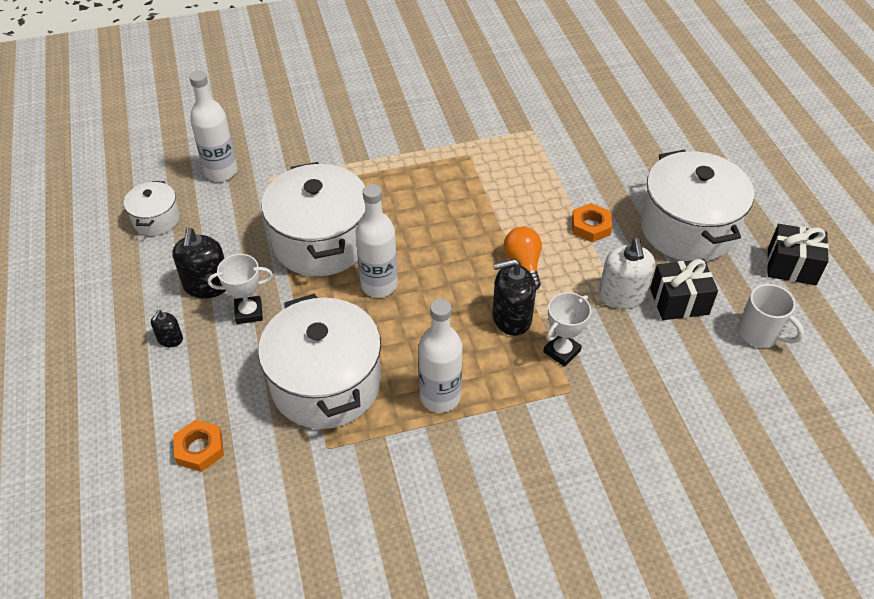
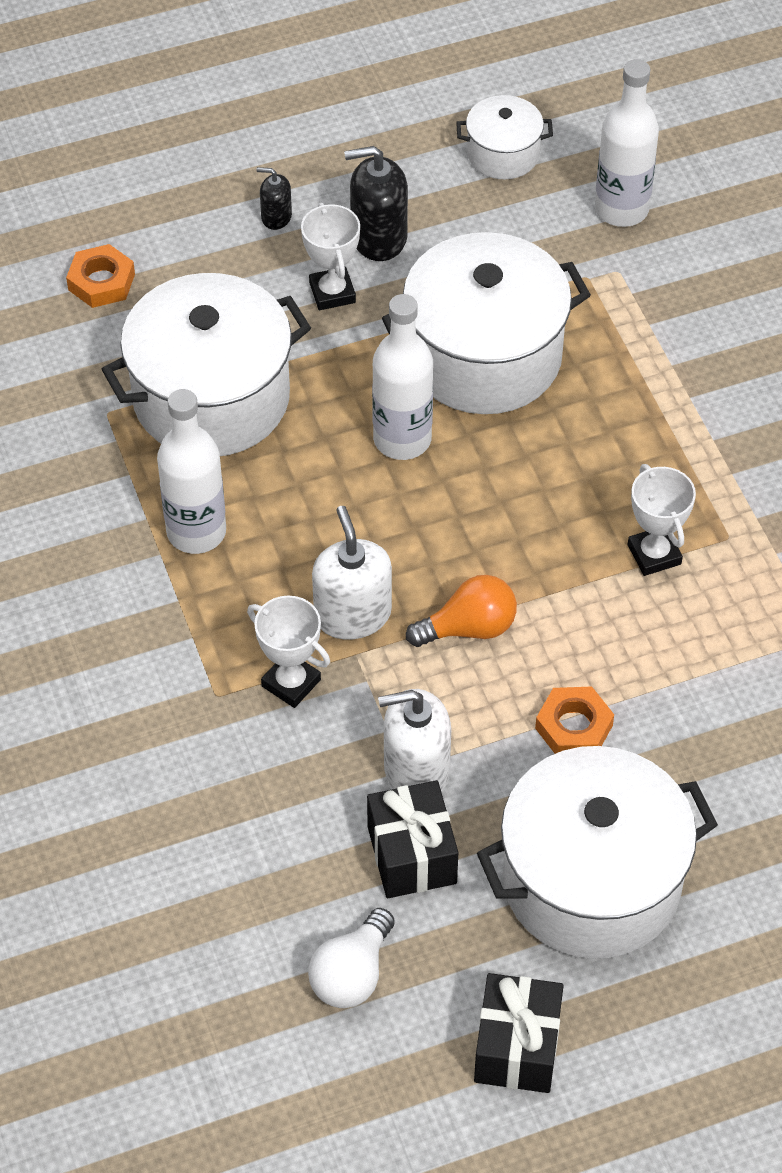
camera: 85 degrees right, 5 degrees up
black soap dispenser [492,259,536,336] -> white soap dispenser [312,506,392,640]
white mug [738,284,804,348] -> white light bulb [308,908,395,1008]
none -> white trophy [628,464,696,576]

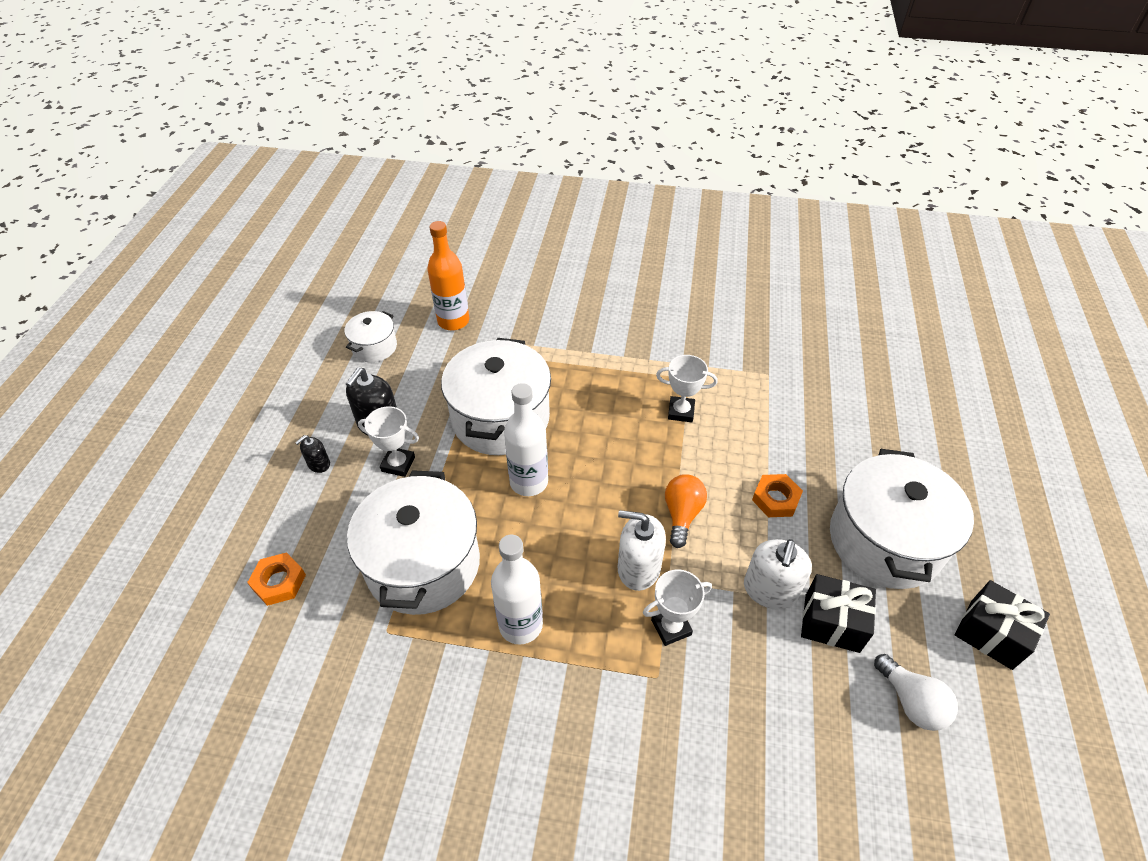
camera: 60 degrees left, 5 degrees down
white bottle [595,59,659,227] -> orange bottle [427,221,469,331]

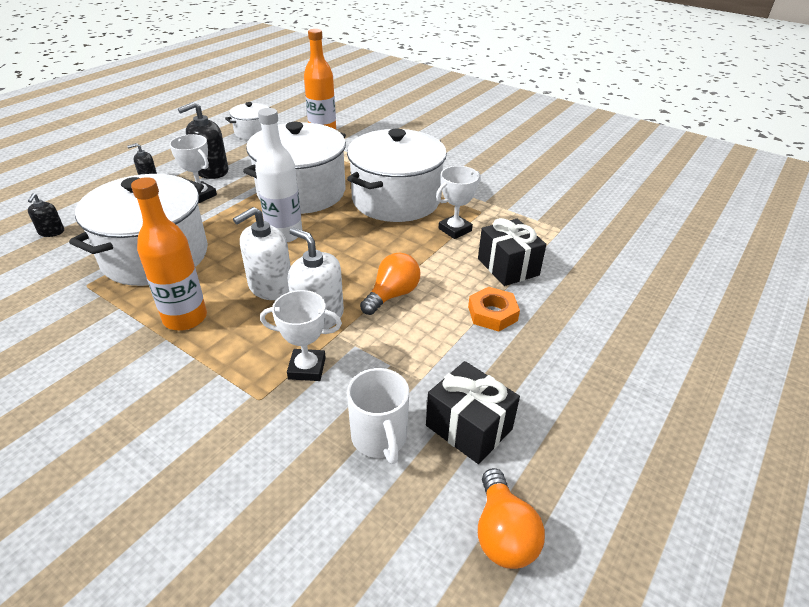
camera: 25 degrees right, 10 degrees down
orange nut [247,552,306,606] -> black soap dispenser [28,193,64,237]
white bottle [491,535,543,645] -> orange bottle [131,177,207,331]
white trophy [656,355,718,422] -> white trophy turned 75 degrees counterclockwise [436,166,481,239]
white soap dispenser [744,539,812,609] -> white soap dispenser moved to [233,207,291,300]
white pot [830,449,974,589] -> white pot moved to [347,129,447,222]
white light bulb [874,654,958,731] -> orange light bulb [478,468,545,569]
black gift [955,580,1050,670] -> black gift moved to [478,218,546,286]
none -> white mug [347,368,409,464]

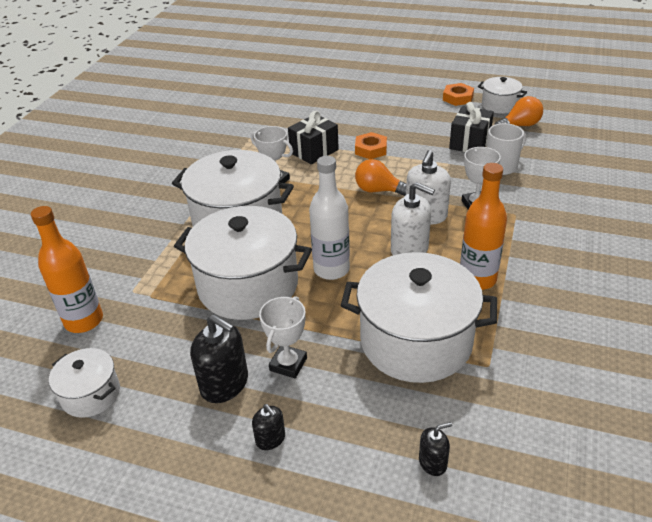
camera: 105 degrees left, 0 degrees up
none -> orange nut [443,83,474,106]
none -> white pot [478,77,527,114]

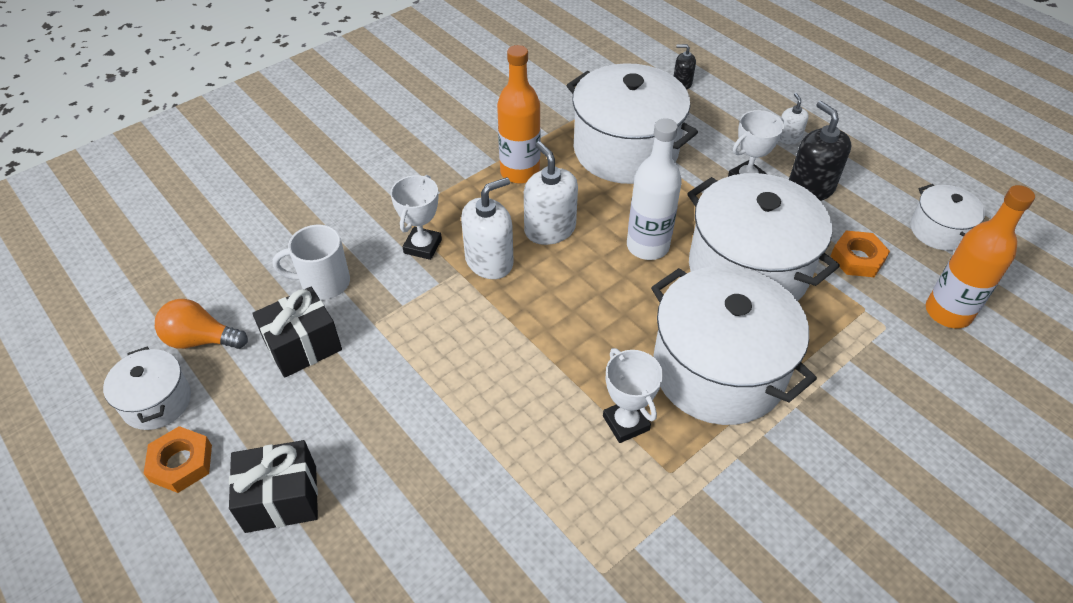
camera: 150 degrees left, 10 degrees up
black soap dispenser [252,404,285,450] -> white soap dispenser [779,93,809,144]
black gift [288,111,339,164] -> black gift moved to [229,440,318,533]
orange nut [355,132,387,159] -> orange nut moved to [831,231,890,277]
orange light bulb [355,159,406,196] -> none

